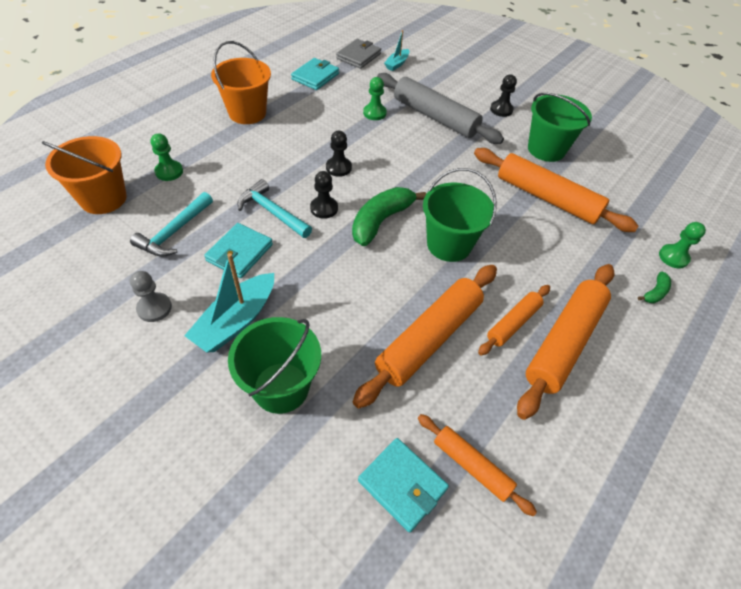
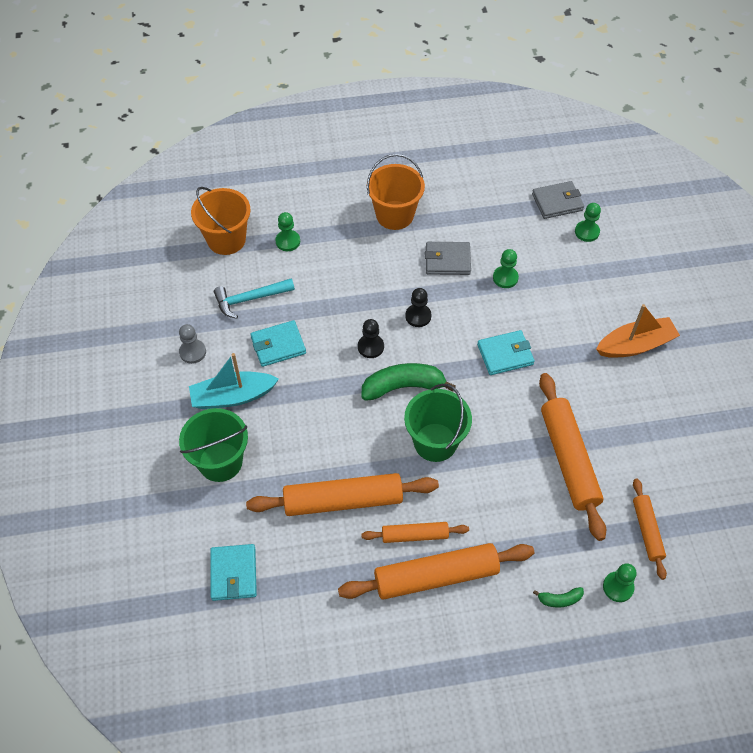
camera: 45 degrees right, 5 degrees up
turquoise hammer [237,179,312,238] -> none
turquoise wallet [291,58,339,90] -> turquoise wallet moved to [477,330,535,375]
grey rolling pin [377,73,504,144] -> none
turquoise boat [384,30,409,71] -> green pawn [575,203,601,242]
orange rolling pin [418,414,537,517] -> orange rolling pin moved to [633,479,667,580]
black pawn [490,74,517,117] -> orange boat [596,304,680,358]
green bucket [528,93,592,162] -> none
none -> grey wallet [425,242,471,275]

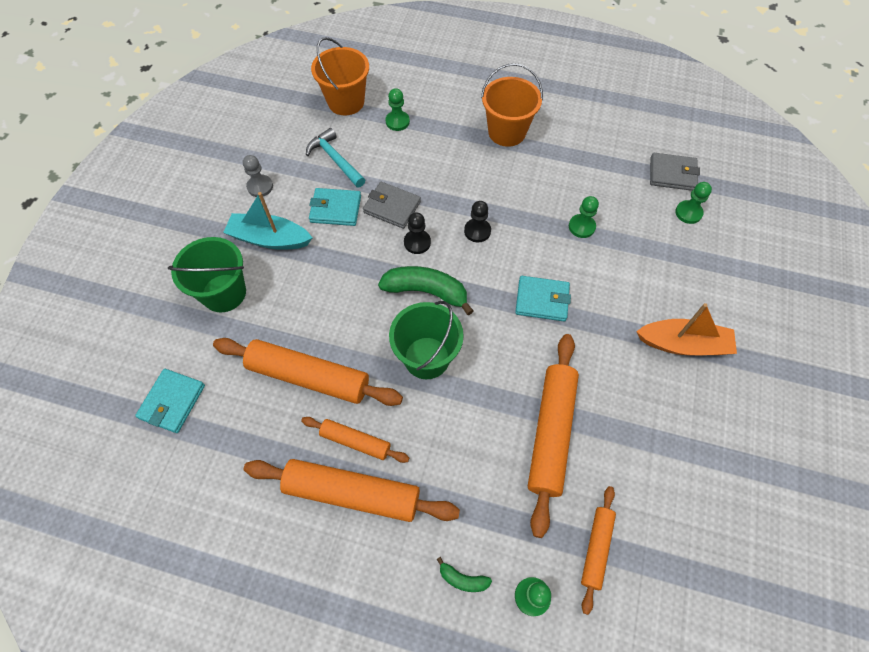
camera: 25 degrees right, 5 degrees up
turquoise hammer [214,278,295,319] -> turquoise hammer turned 45 degrees clockwise [306,128,365,188]
grey wallet [425,242,471,275] -> grey wallet moved to [363,182,421,229]

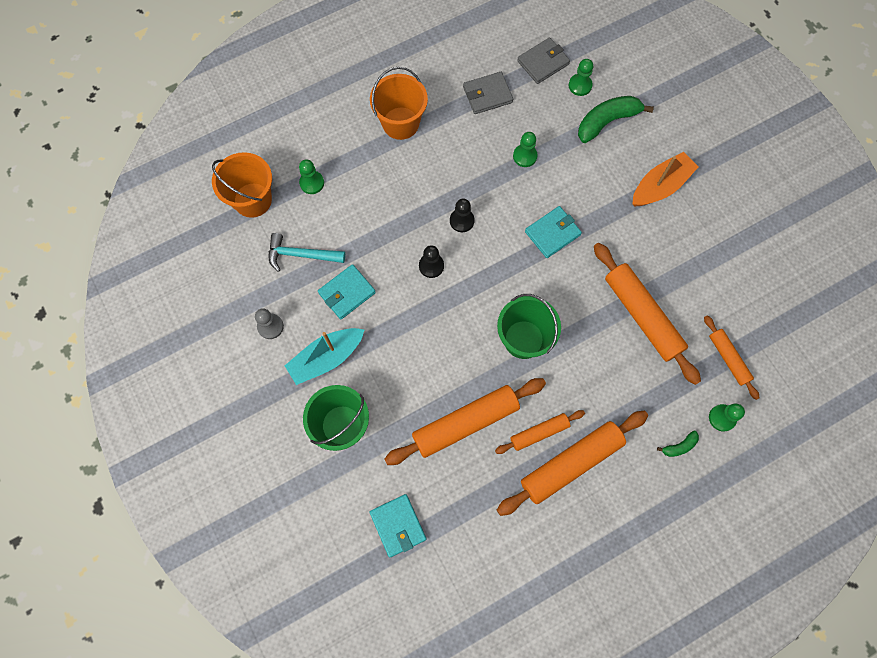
camera: 45 degrees left, 10 degrees up
grey wallet [363,182,421,229] -> grey wallet moved to [463,72,513,114]
green banana [378,266,474,315] -> green banana moved to [578,96,654,143]

